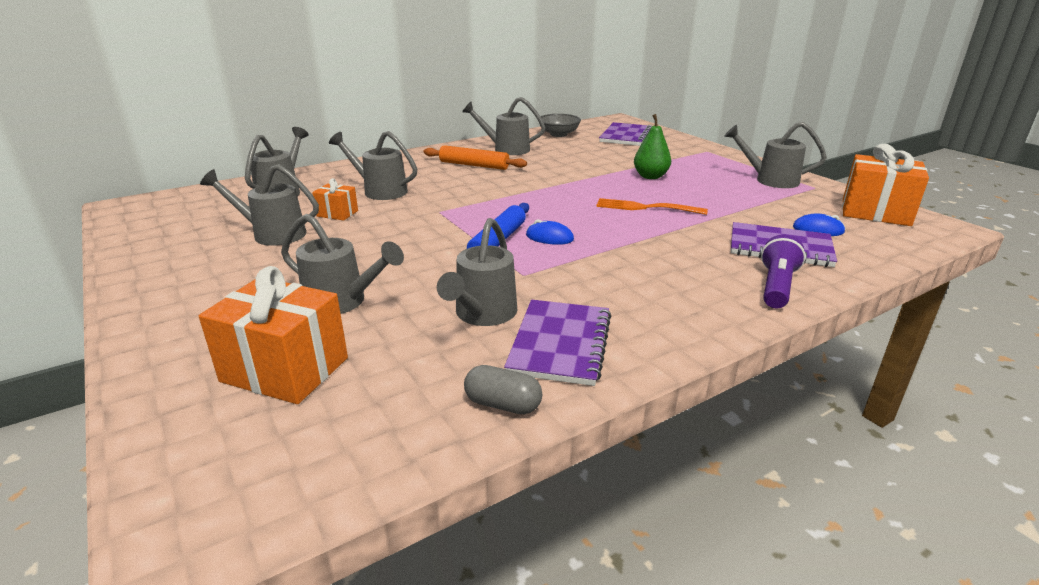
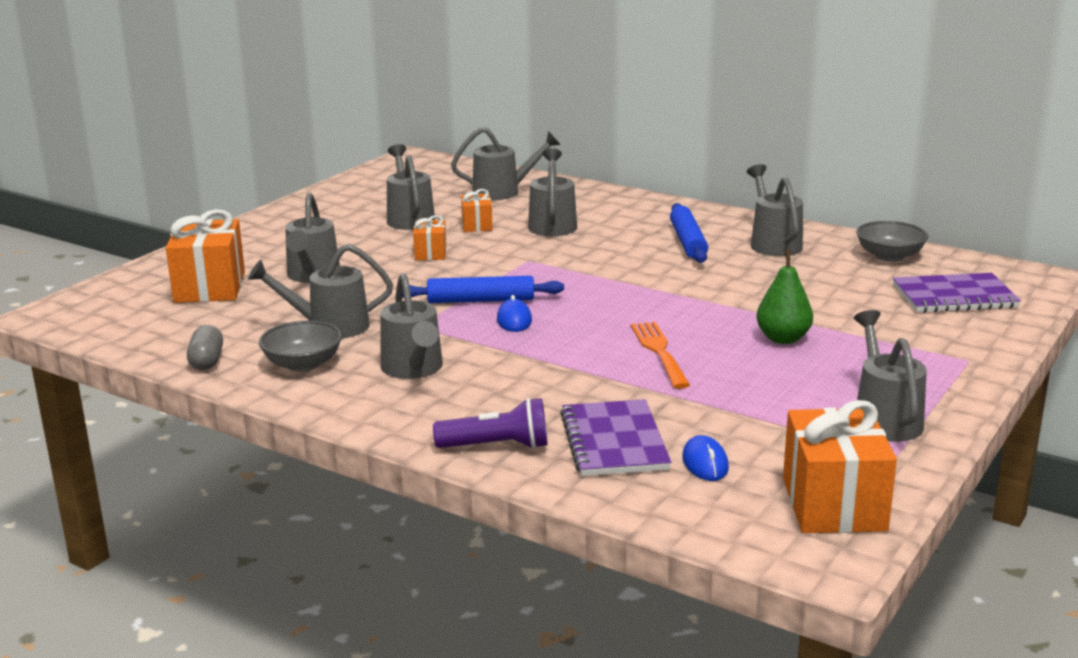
camera: 65 degrees right, 5 degrees down
orange rolling pin [423,145,527,170] -> blue rolling pin [670,203,708,263]
purple notebook [504,300,611,386] -> grey bowl [259,321,342,372]
none -> grey watering can [380,273,443,379]
none -> orange gift [413,215,446,260]

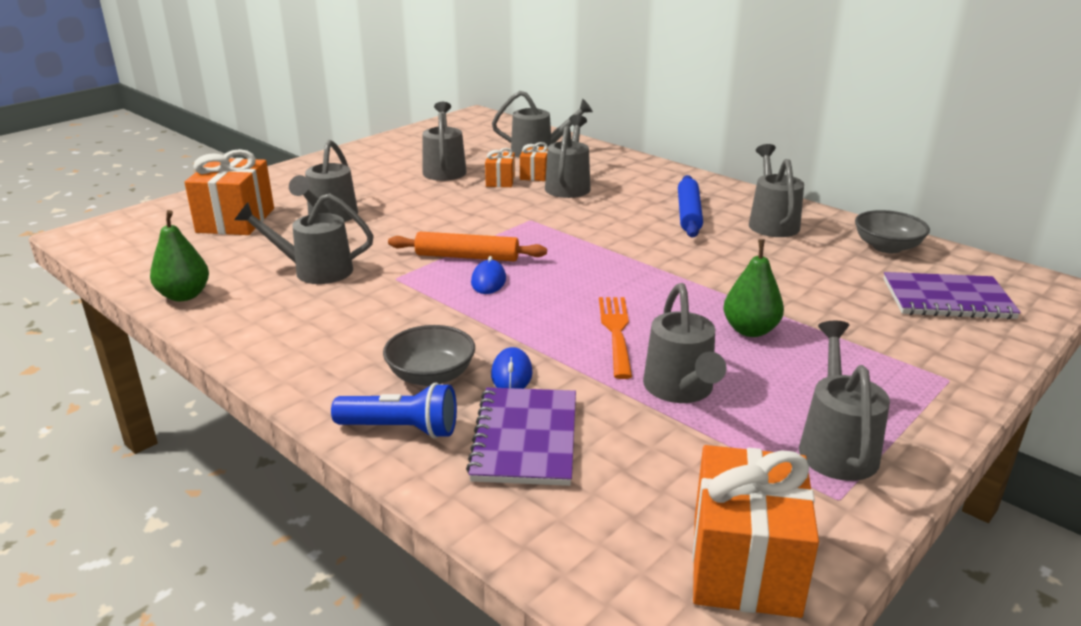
camera: 10 degrees right, 5 degrees up
grey capsule [187,325,223,370] -> green pear [150,210,209,301]
grey bowl [259,321,342,372] -> grey bowl moved to [383,325,475,386]
grey watering can [380,273,443,379] -> grey watering can moved to [643,283,726,403]
blue rolling pin [402,276,564,303] -> orange rolling pin [388,232,547,261]
orange gift [413,215,446,260] -> orange gift moved to [520,142,548,181]
purple flashlight [433,398,548,449] -> blue flashlight [331,383,457,439]
blue mouse [682,435,729,481] -> blue mouse moved to [491,347,533,389]

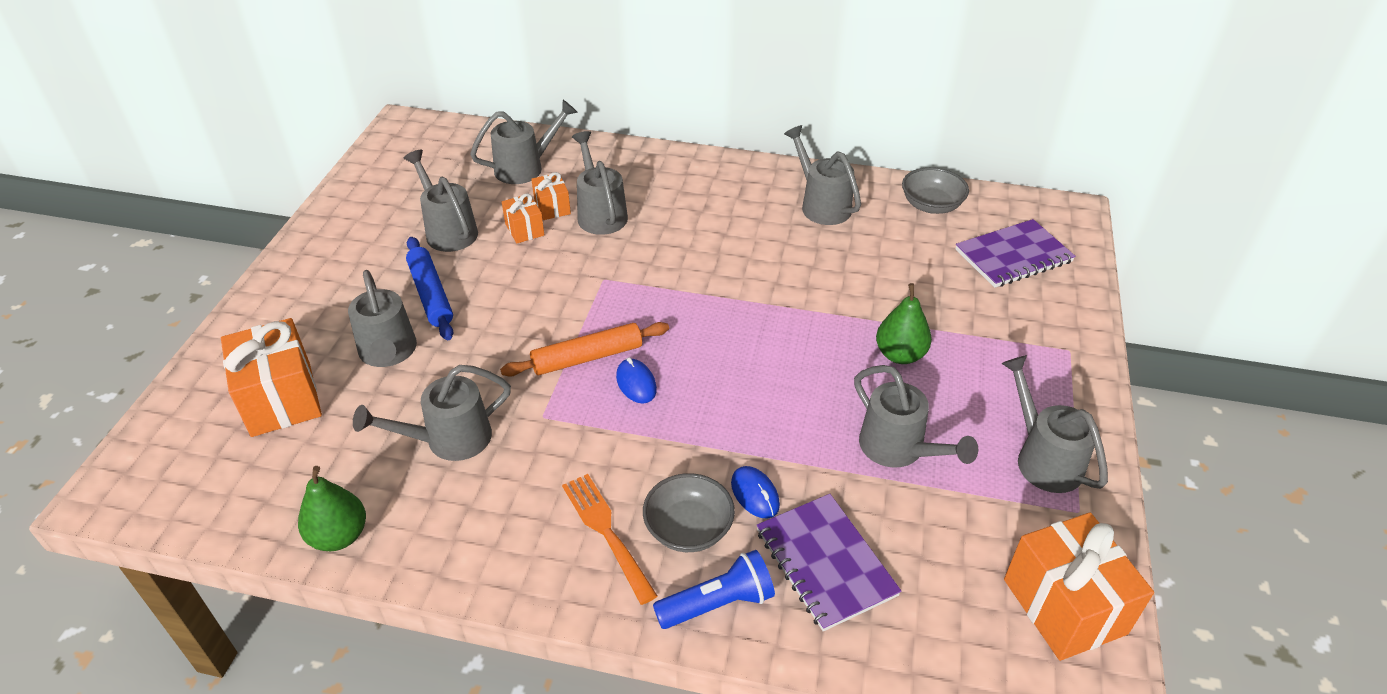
camera: 30 degrees left, 15 degrees up
orange fork [599,297,632,379] -> orange fork moved to [562,474,658,605]
blue rolling pin [678,175,703,238] -> blue rolling pin moved to [406,237,453,340]

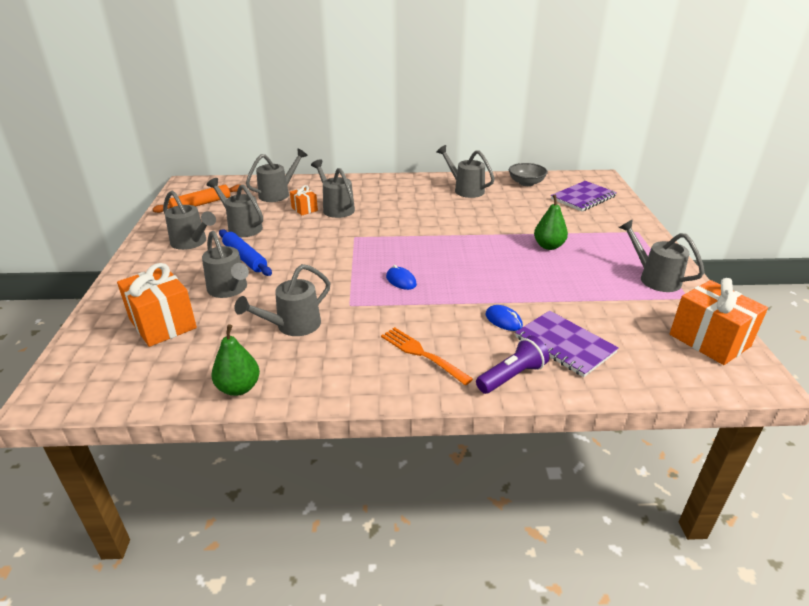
camera: 15 degrees left, 10 degrees down
orange rolling pin [500,322,669,377] -> orange rolling pin moved to [153,184,243,213]
orange gift [502,193,544,243] -> none
grey bowl [643,473,735,552] -> none
blue flashlight [653,550,775,629] -> purple flashlight [476,336,550,394]
grey watering can [854,365,978,468] -> grey watering can moved to [163,191,216,250]

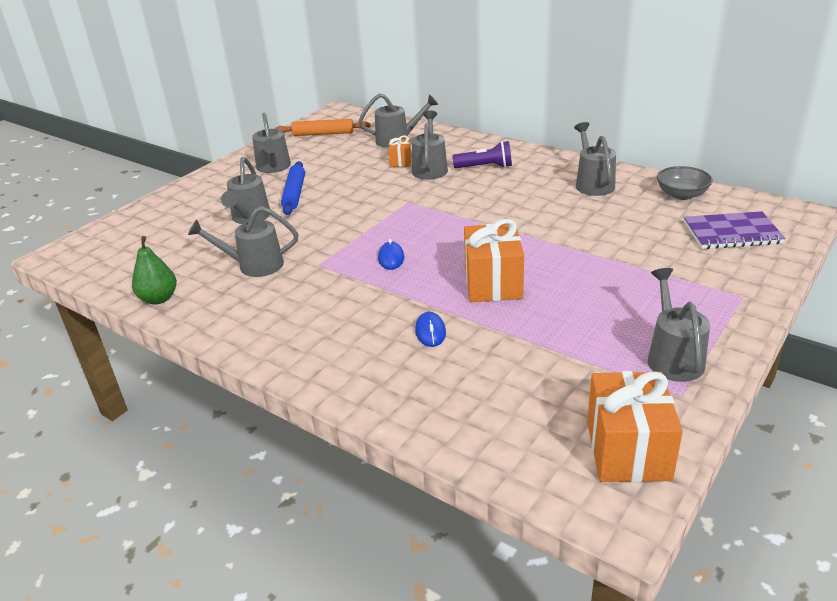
camera: 40 degrees right, 0 degrees up
orange gift [117,263,197,347] -> orange gift moved to [464,219,524,302]
grey watering can [206,178,263,237] -> none
orange fork [381,327,473,385] -> none
purple flashlight [476,336,550,394] -> purple flashlight moved to [453,141,512,168]
purple notebook [515,311,619,377] -> none
green pear [534,194,568,250] -> none

